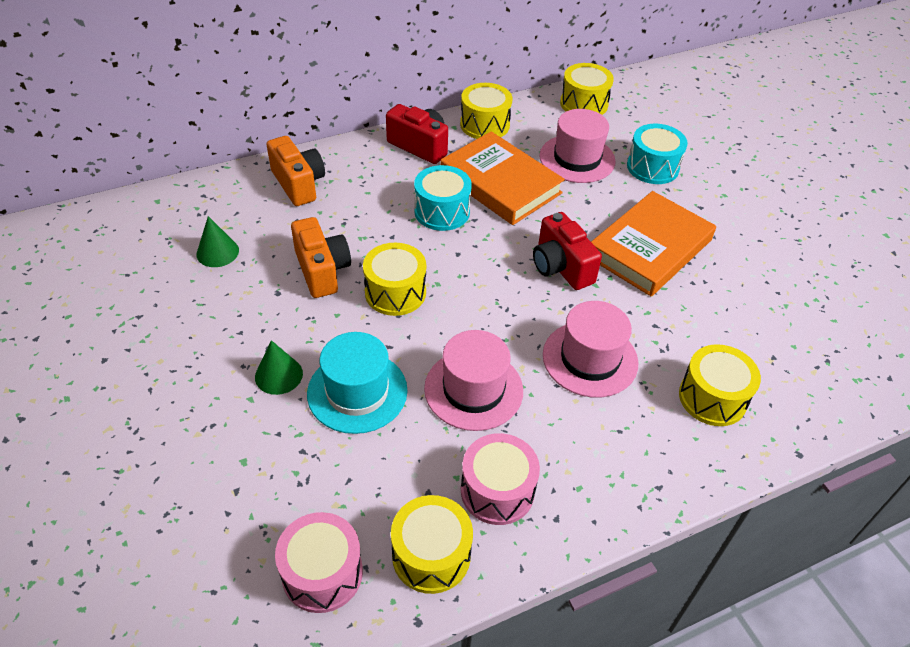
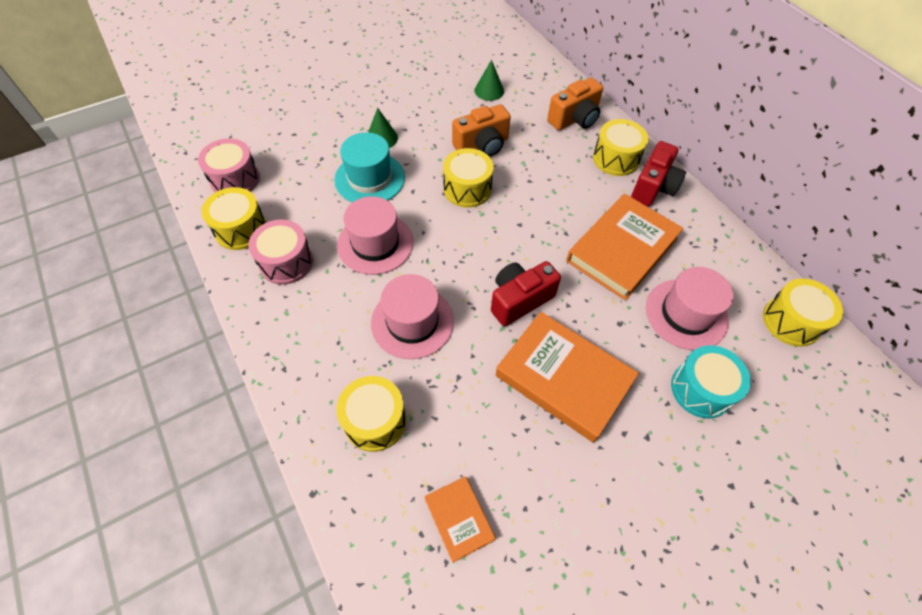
camera: 85 degrees right, 10 degrees up
turquoise drum [414,165,472,231] -> none
yellow drum [460,83,512,139] -> yellow drum moved to [593,119,649,176]
none -> orange book [424,476,496,563]

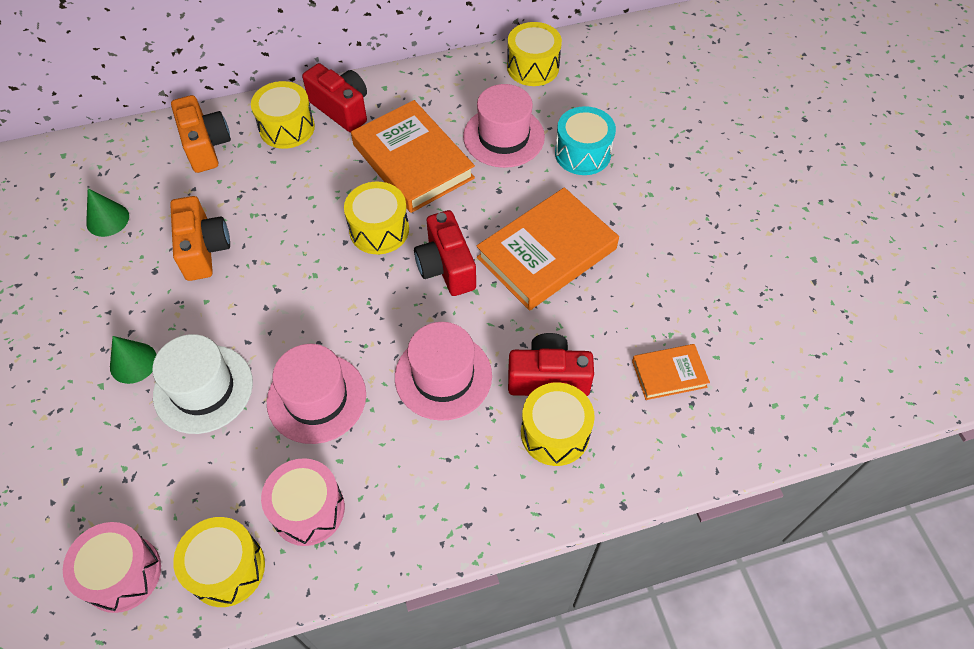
camera: 75 degrees left, 0 degrees up
turquoise hat [334,132,405,203] -> white hat [152,334,253,434]
yellow drum [443,148,494,208] -> yellow drum moved to [344,182,409,254]
none -> red camera [508,333,594,396]

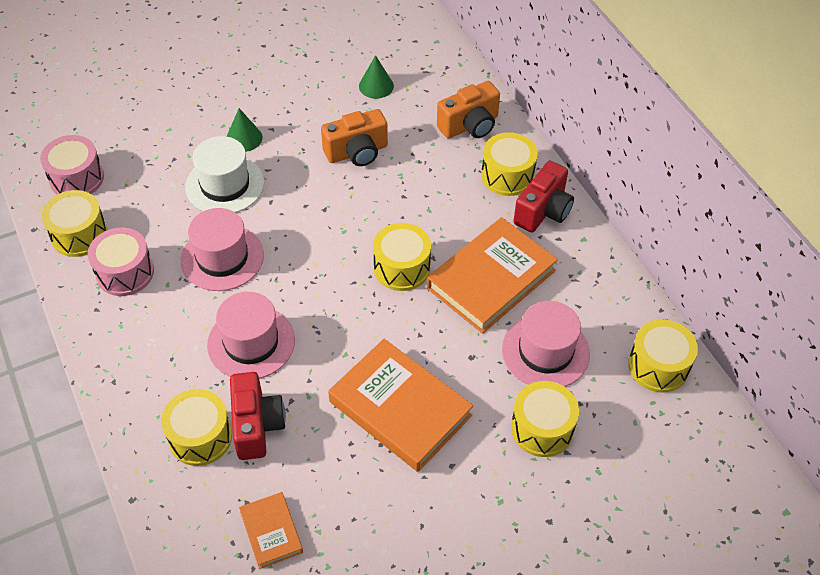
camera: 80 degrees right, 5 degrees down
red camera [414,210,476,296] -> none
turquoise drum [555,106,616,175] -> yellow drum [511,381,579,457]

